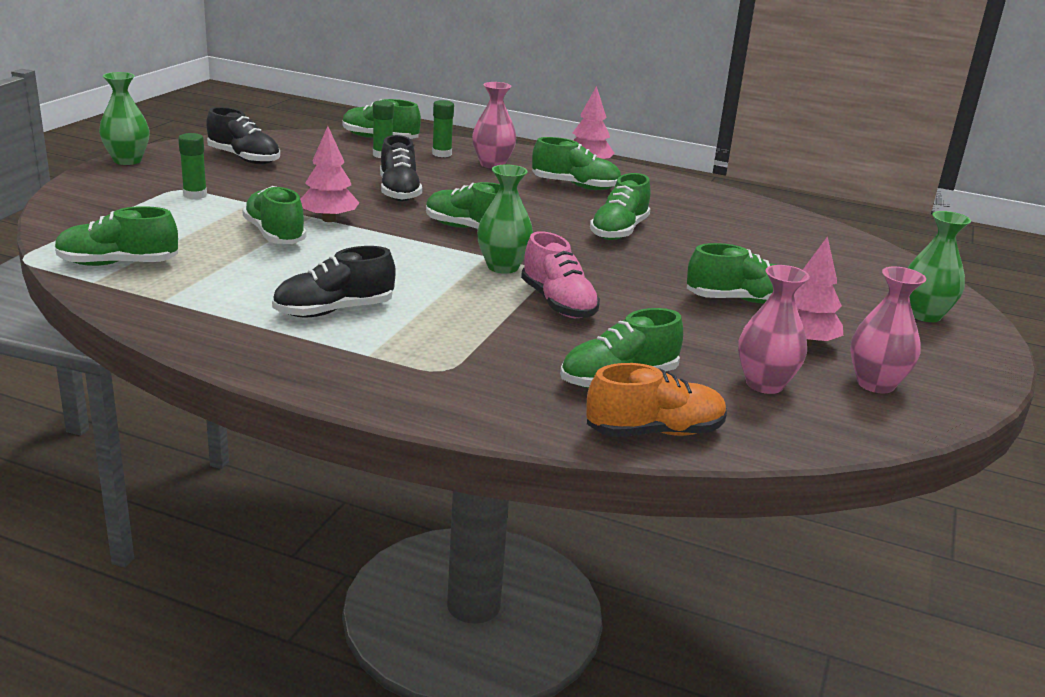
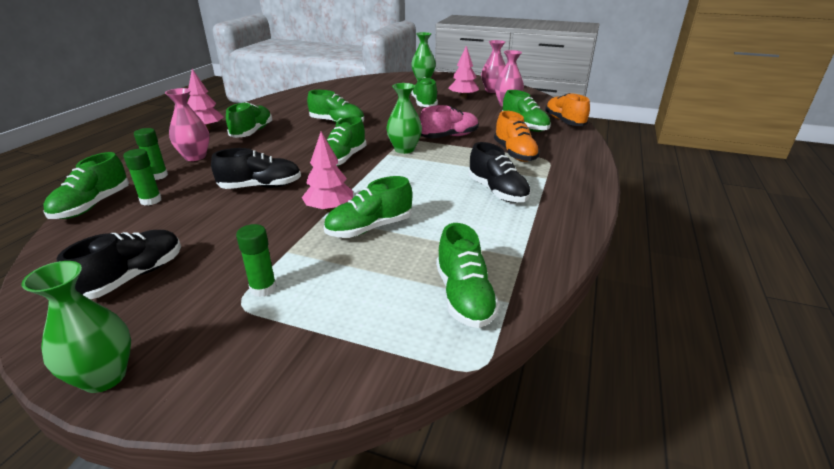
camera: 90 degrees left, 5 degrees up
none -> orange shoe [494,111,540,162]

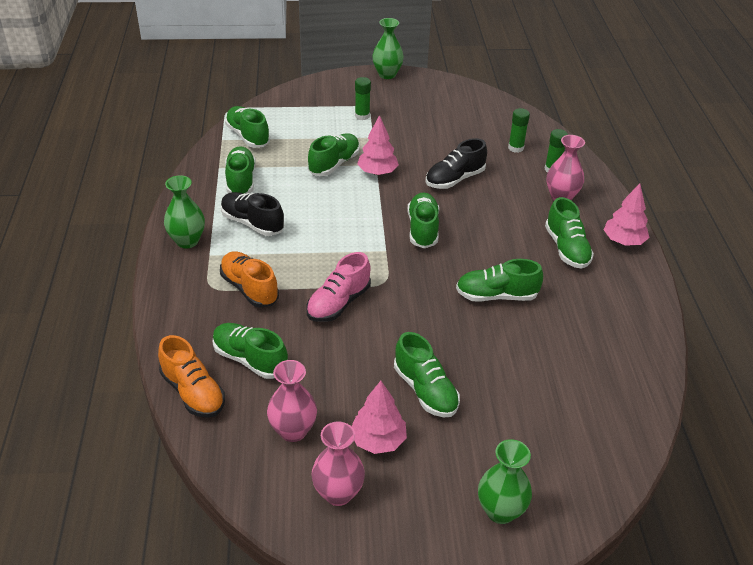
camera: 155 degrees right, 10 degrees up
green shoe [43,152,129,219] -> green shoe moved to [225,146,256,194]
black shoe [57,230,181,299] -> none
green vase [386,83,422,154] -> green vase moved to [164,175,205,248]

